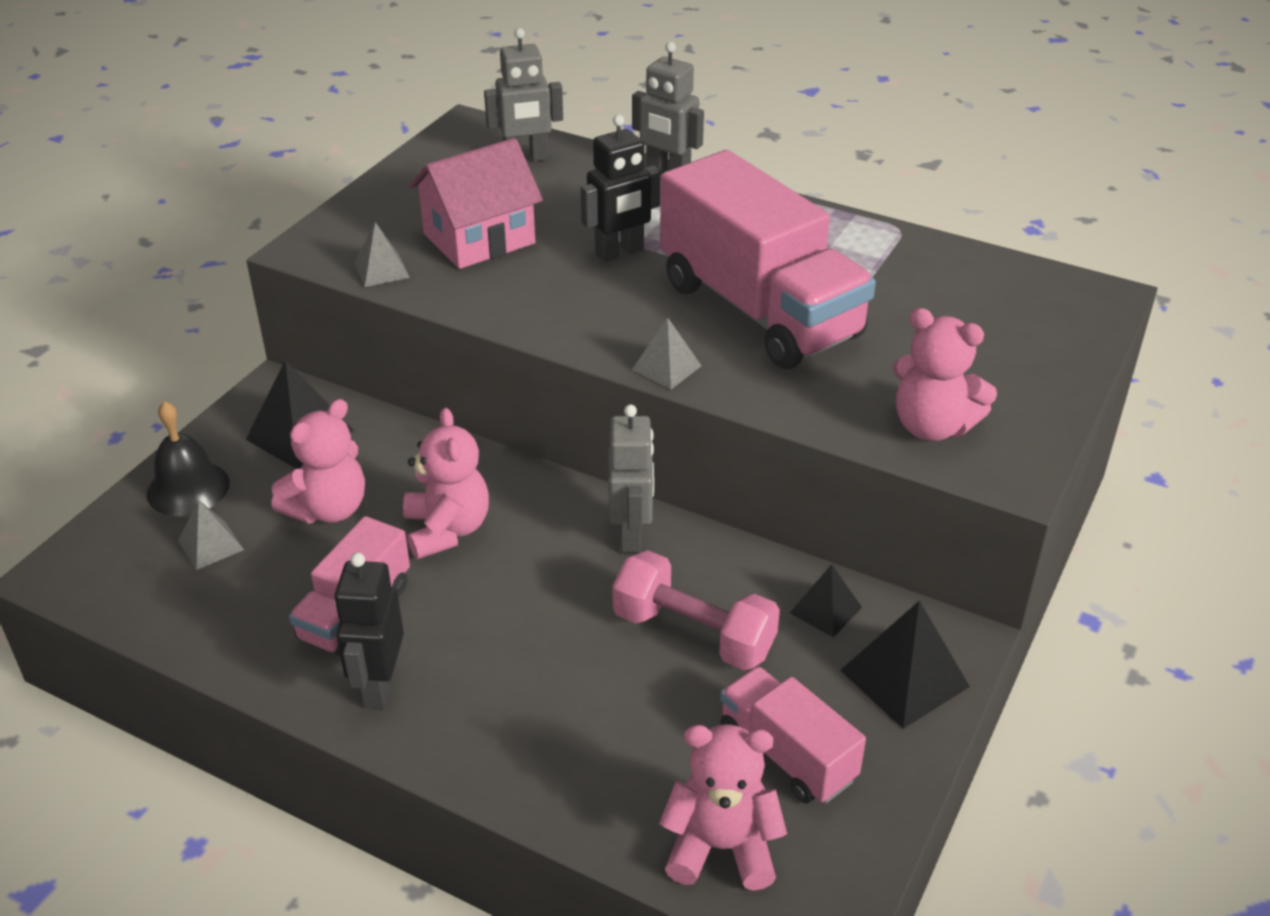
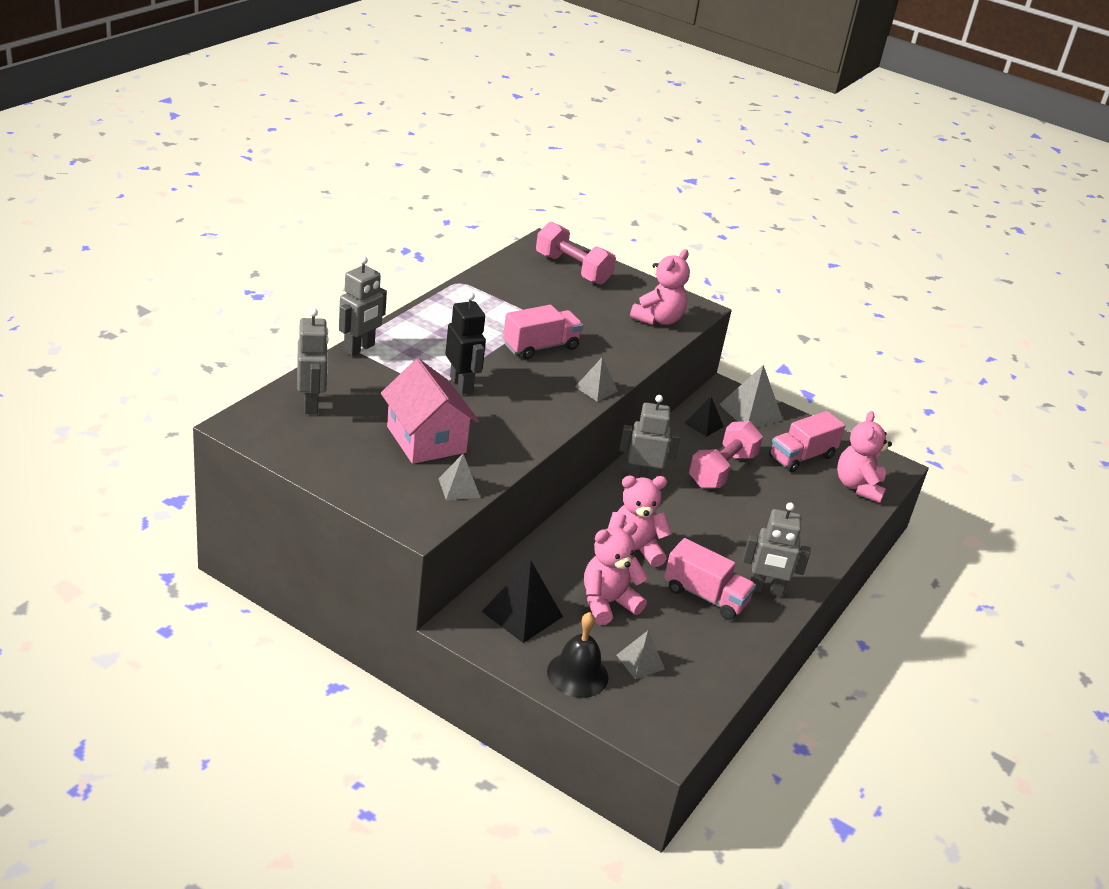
camera: 90 degrees left, 5 degrees down
pink teddy bear [271,399,365,524] -> pink teddy bear turned 75 degrees counterclockwise [584,522,648,625]
black robot [334,553,404,709] -> grey robot [743,503,811,597]
pink truck [660,150,876,369] -> pink truck [503,305,583,359], size x0.53
black pyramid [840,601,970,729] -> grey pyramid [719,365,783,427]
none -> pink dumbbell [536,222,616,285]

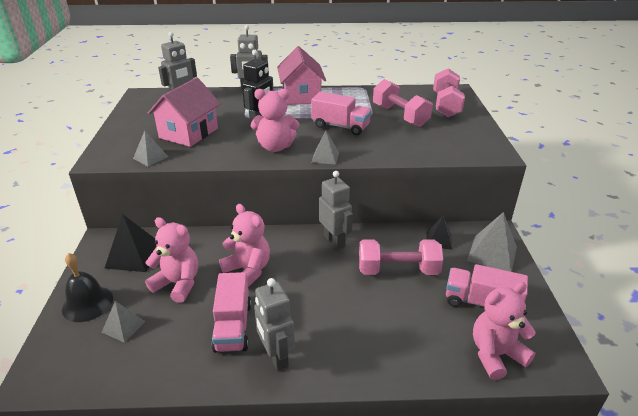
camera: 60 degrees right, 0 degrees up
pink teddy bear [630,249,690,325] -> pink teddy bear moved to [251,89,299,152]
none -> pink house [277,46,326,105]
none -> pink dumbbell [373,79,433,127]

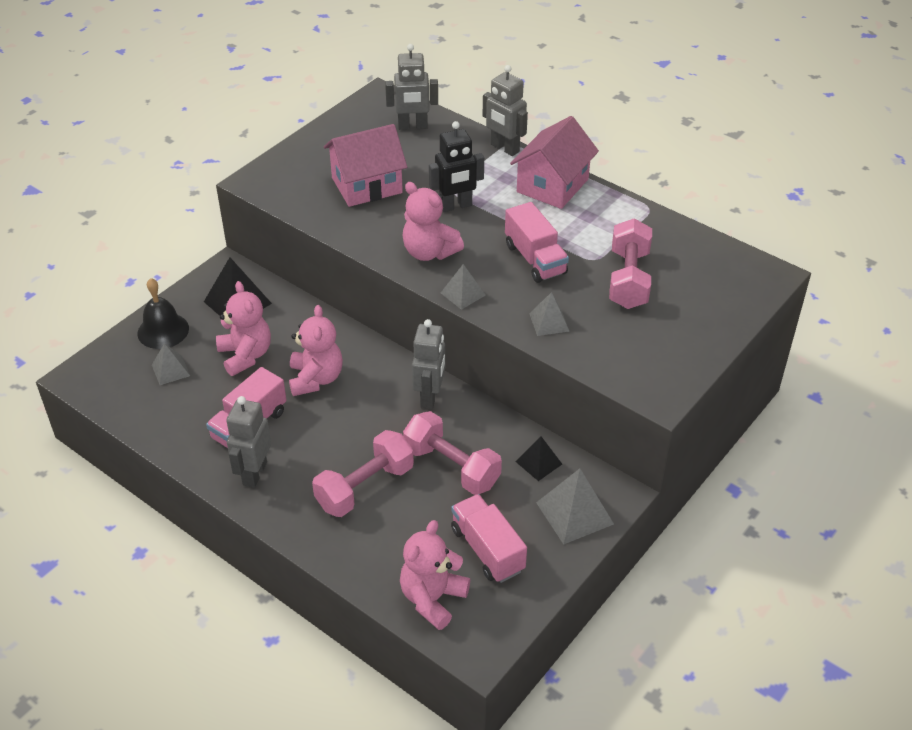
camera: 40 degrees right, 10 degrees up
grey pyramid [133,131,168,166] -> grey pyramid moved to [529,292,569,336]
pink dumbbell [433,68,465,117] -> pink dumbbell moved to [312,430,414,517]
pink teddy bear [473,282,536,380] -> pink teddy bear turned 75 degrees counterclockwise [400,520,470,630]

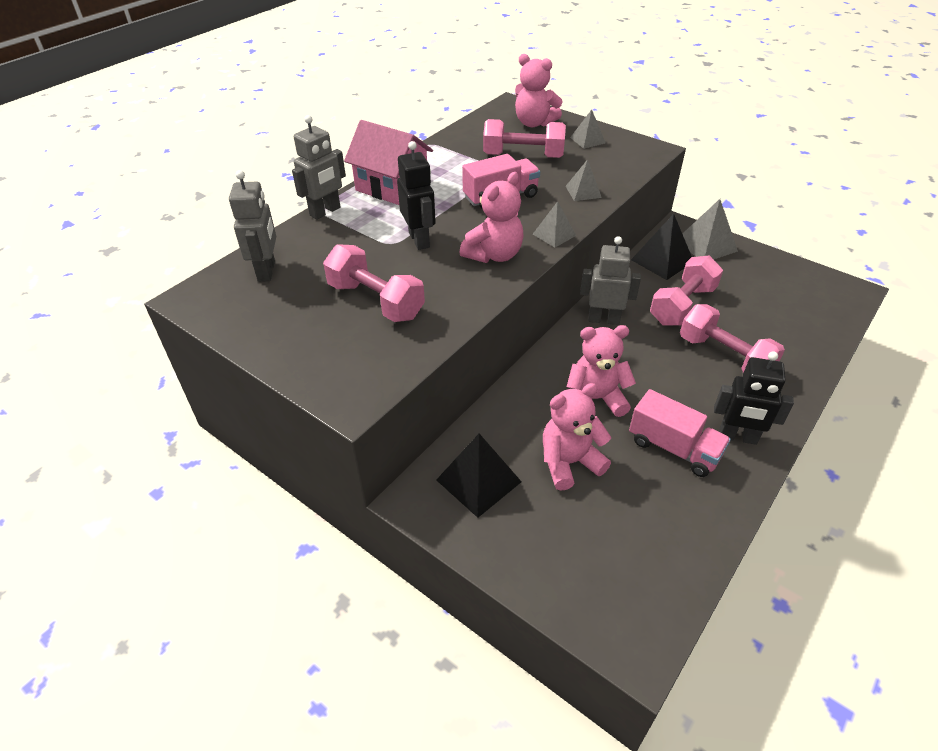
camera: 90 degrees left, 0 degrees up
black bell [137,278,189,349] -> none
grey pyramid [152,343,190,385] -> grey pyramid moved to [570,110,606,149]
grey robot [226,396,271,488] -> black robot [714,351,794,445]
pink house [324,124,407,207] -> pink dumbbell [323,244,425,322]
pink teddy bear [400,520,470,630] -> pink teddy bear moved to [515,54,562,127]
pink truck [451,494,527,583] -> none
black pyramid [515,436,562,481] -> black pyramid [631,214,692,280], size x1.66

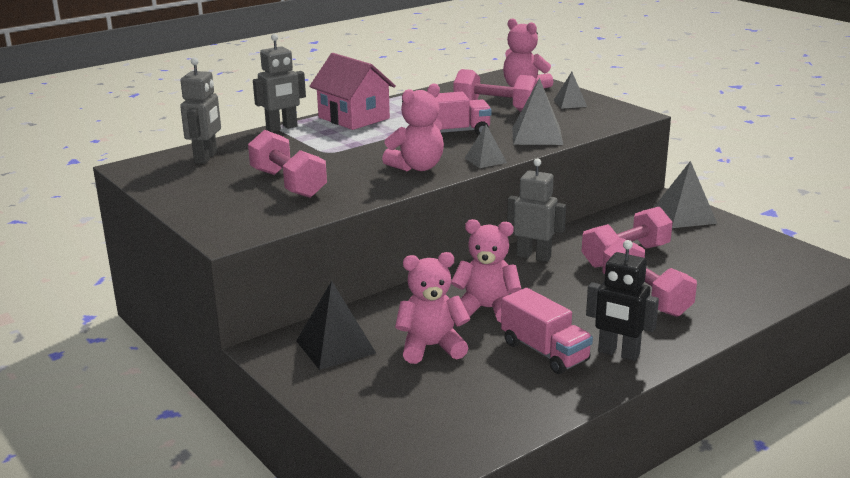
camera: 15 degrees right, 20 degrees down
black robot [397,141,436,250] -> none
grey pyramid [565,159,602,201] -> grey pyramid [512,78,563,145], size x1.66
black pyramid [631,214,692,280] -> none

